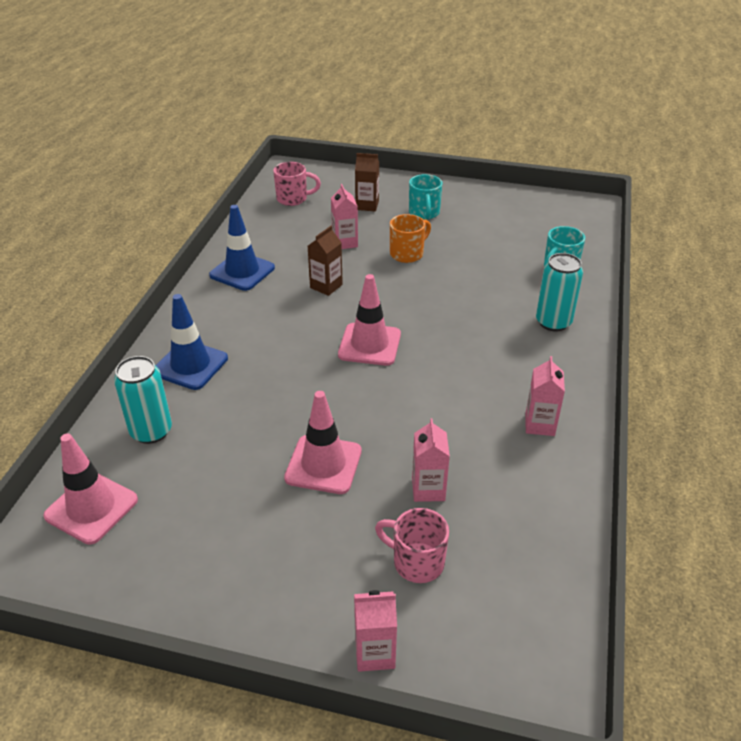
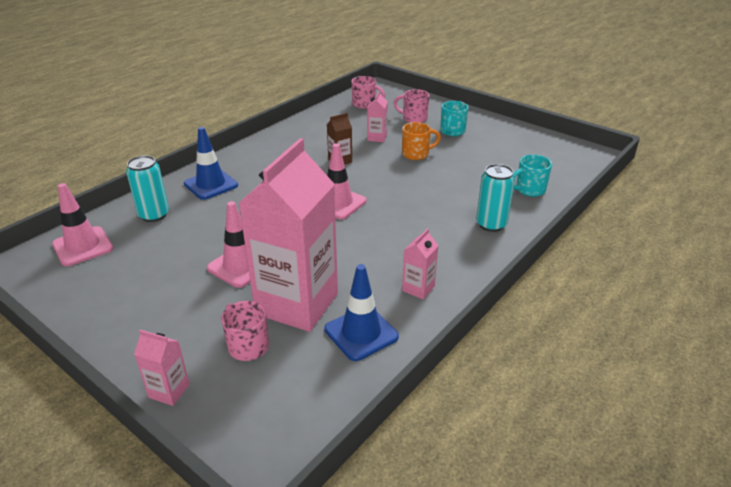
camera: 25 degrees right, 5 degrees down
blue traffic cone [209,205,275,291] -> blue traffic cone moved to [324,264,399,361]
brown carton [355,153,379,211] -> pink mug [394,89,429,123]
pink carton [412,418,450,502] -> pink carton [238,138,338,332], size x2.46

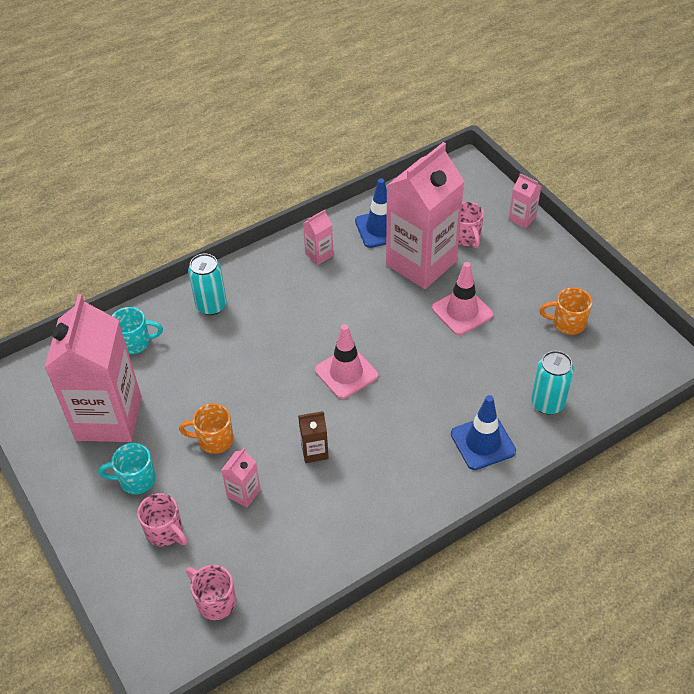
camera: 160 degrees left, 15 degrees up
pink traffic cone [52,183,113,266] -> none
turquoise mug [440,101,469,136] -> turquoise mug turned 135 degrees counterclockwise [98,443,156,494]
none -> pink carton [44,294,141,442]
none -> orange mug [539,287,592,335]

